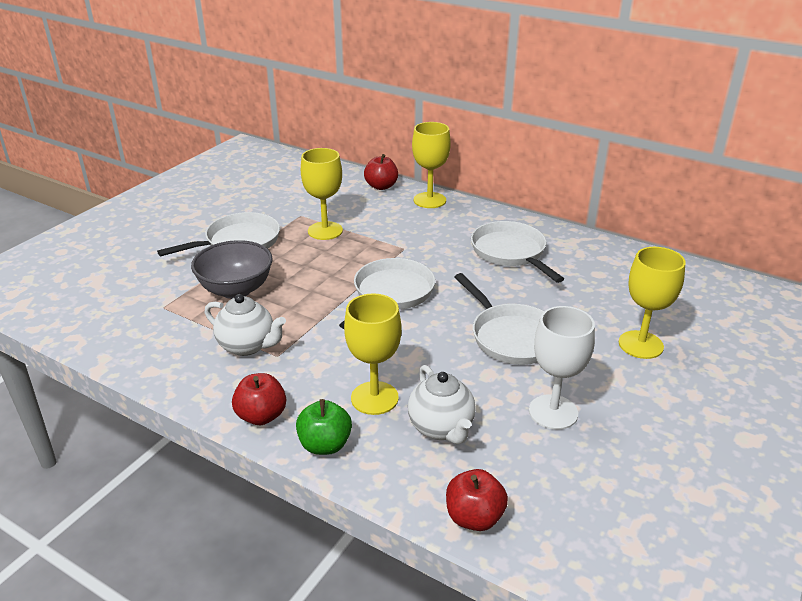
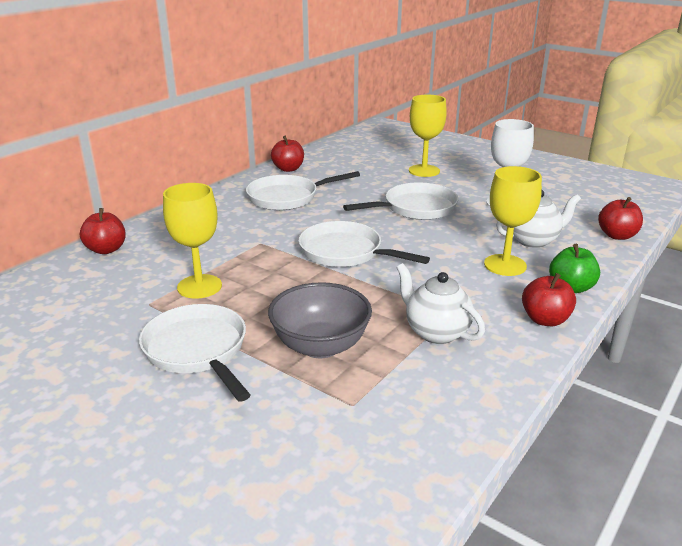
camera: 85 degrees left, 5 degrees down
white teapot [205,294,286,356] -> white teapot turned 75 degrees counterclockwise [396,263,485,344]
yellow goblet [412,122,451,208] -> none
none -> red apple [271,136,304,172]

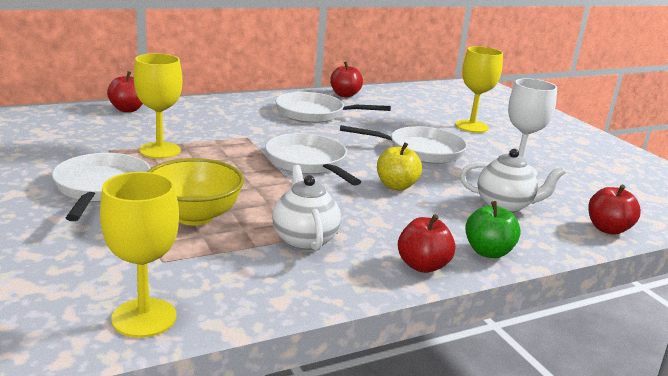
camera: 25 degrees right, 5 degrees down
grey bowl [268,282,372,358] -> yellow bowl [147,158,244,225]
yellow goblet [484,166,542,276] -> yellow goblet moved to [100,172,179,338]
none -> yellow apple [377,142,422,190]

